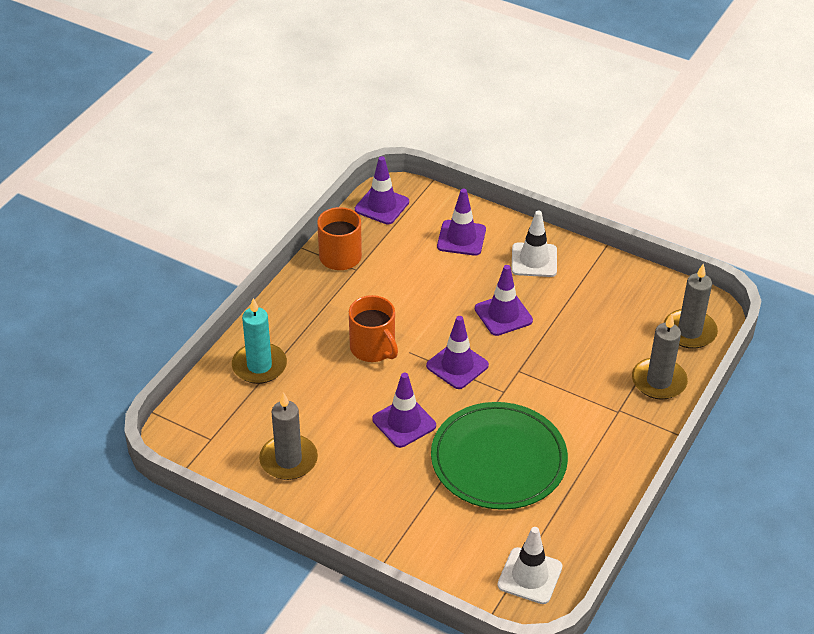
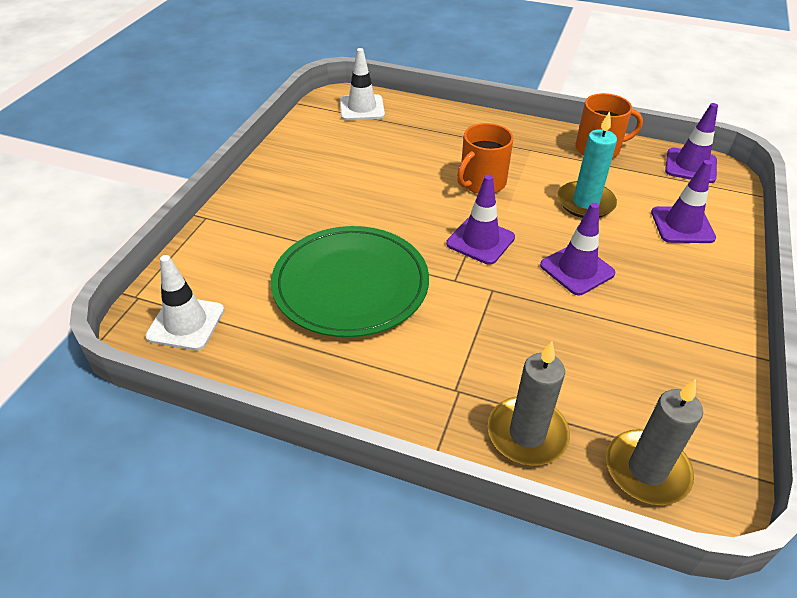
camera: 80 degrees right, 0 degrees up
turquoise candle [232,298,287,384] -> turquoise candle moved to [557,111,617,218]
grey candle [259,392,318,480] -> none
purple traffic cone [372,373,436,448] -> none
white traffic cone [511,211,557,277] -> white traffic cone moved to [340,48,385,120]

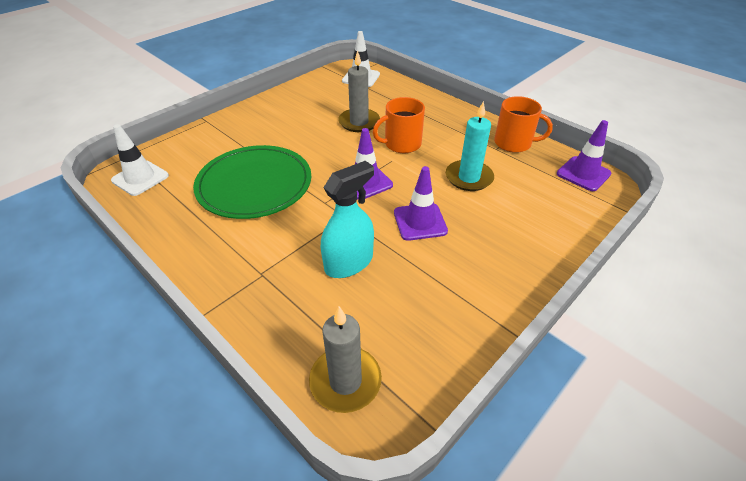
camera: 25 degrees right, 0 degrees up
grey candle [488,341,570,466] -> grey candle moved to [338,50,380,132]
purple traffic cone [651,160,716,243] -> none
none -> turquoise spray bottle [321,161,374,278]

